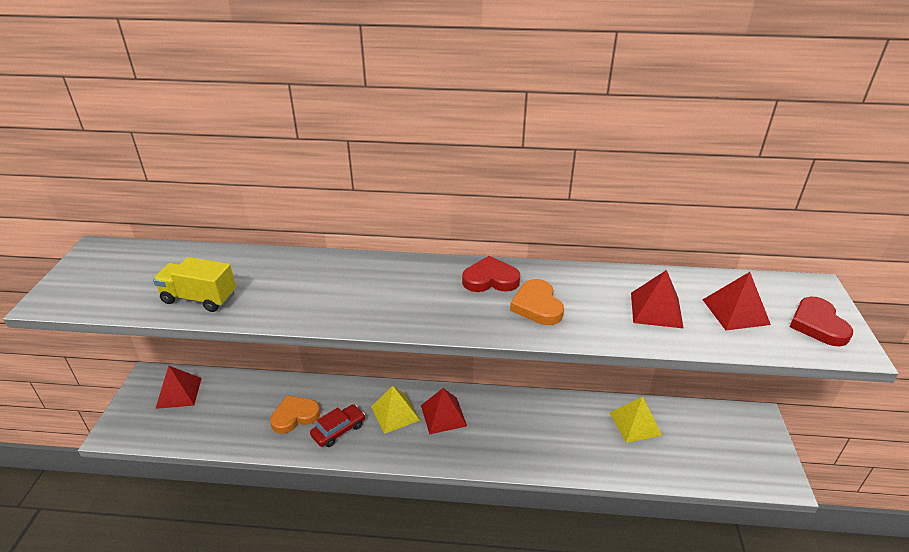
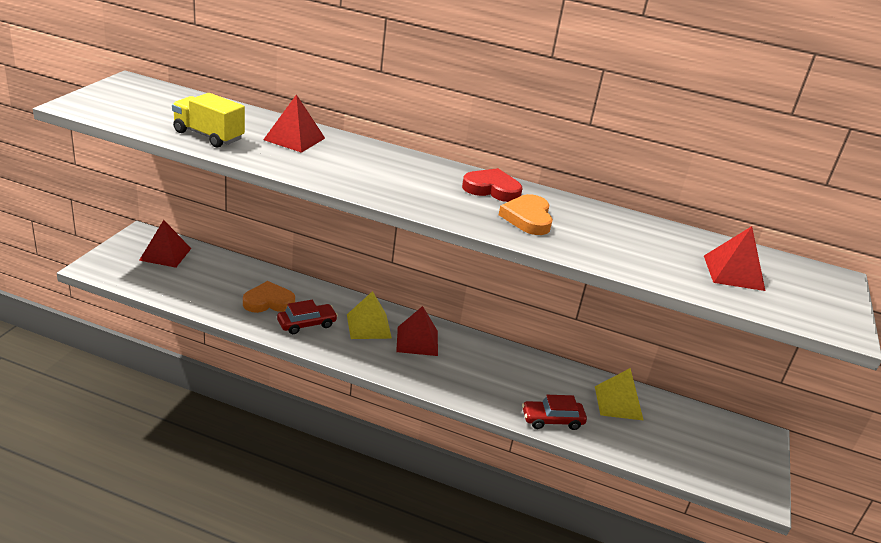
camera: 10 degrees right, 5 degrees down
red pyramid [631,270,684,329] -> red pyramid moved to [263,95,325,153]
red heart [789,297,853,346] -> none
none -> red car [522,395,587,430]

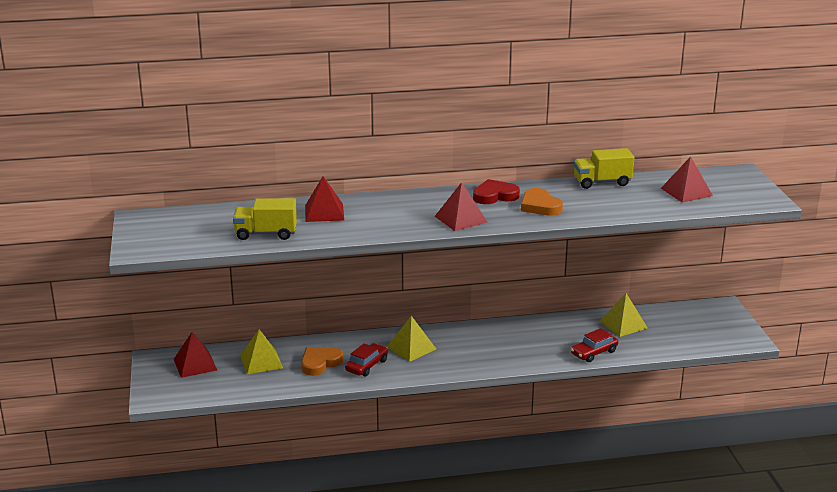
camera: 25 degrees left, 5 degrees down
red pyramid [396,306,438,356] -> red pyramid moved to [435,182,488,231]
none -> yellow pyramid [240,329,283,374]
none -> yellow truck [574,148,634,189]

